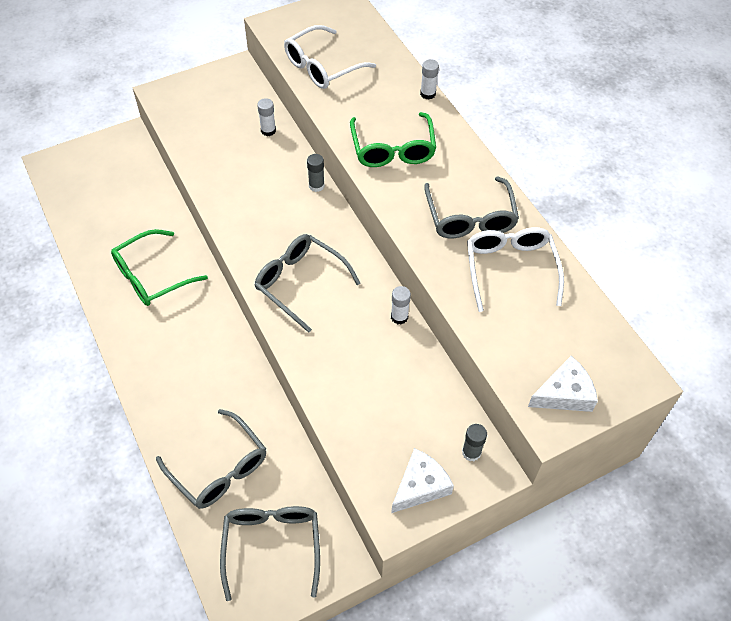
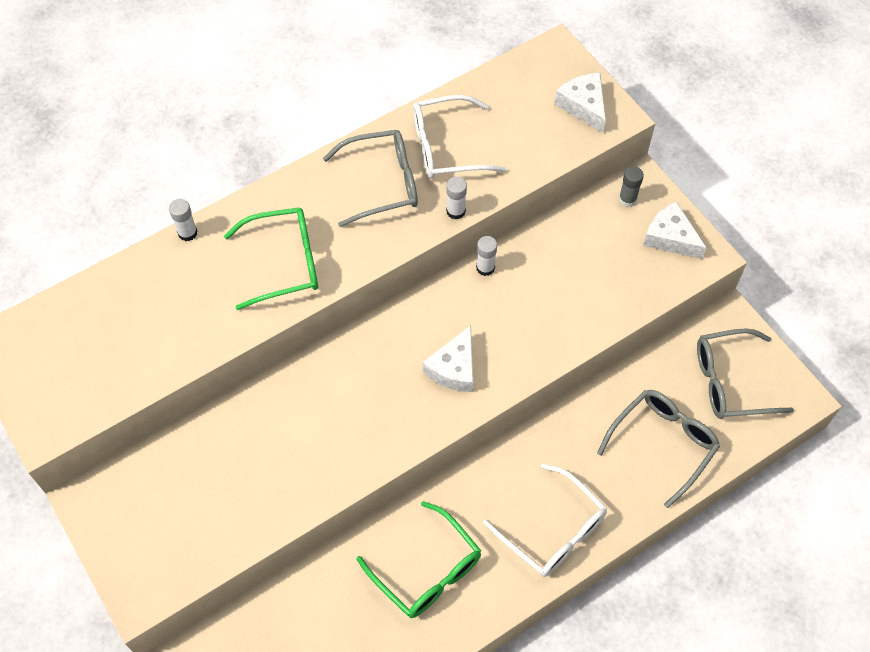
camera: 95 degrees left, 5 degrees up
grey glasses [254,234,361,333] -> white cheese [423,325,473,392]
white glue stick [257,98,276,136] -> white glue stick moved to [446,177,467,220]
white glasses [284,25,376,89] -> white glasses moved to [483,464,607,577]
grey glue stick [307,154,325,192] -> none

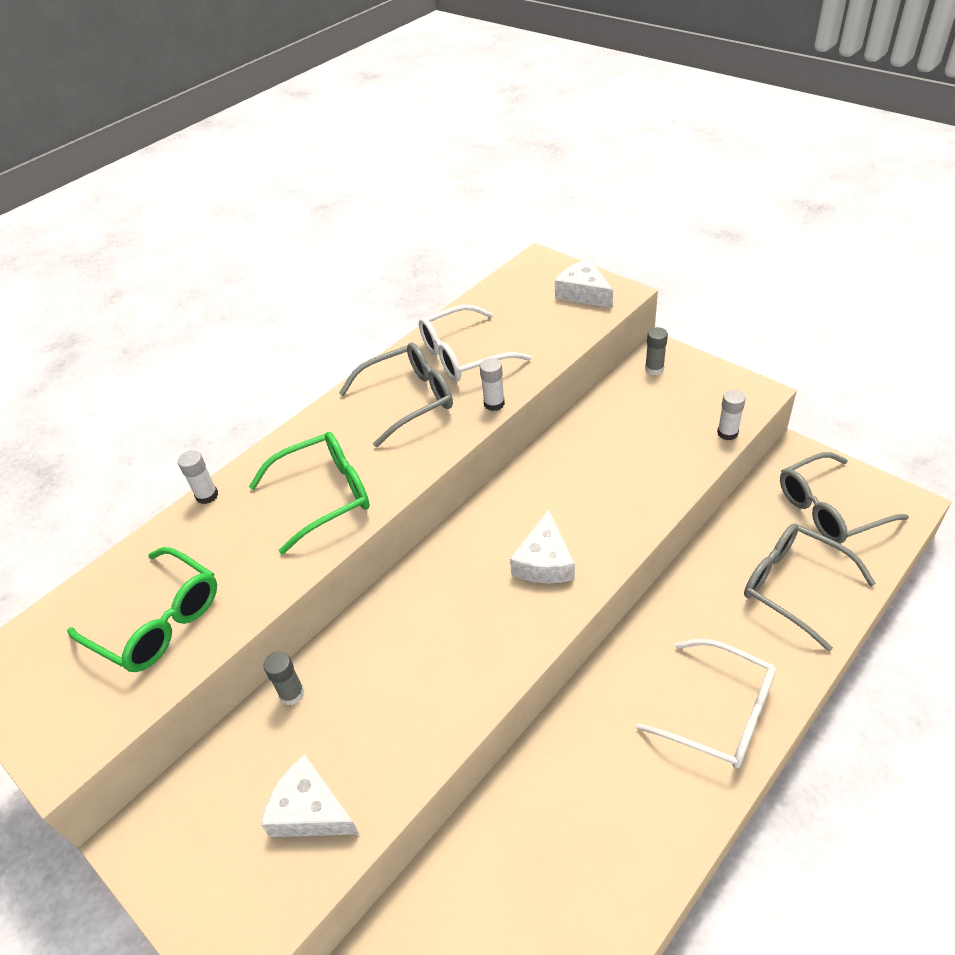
camera: 10 degrees left, 15 degrees down
green glasses [357,501,481,618] -> green glasses moved to [67,547,217,672]
white glue stick [476,236,497,276] -> white glue stick moved to [717,390,746,440]
grey glasses [597,390,720,508] -> grey glasses turned 75 degrees counterclockwise [744,523,876,651]
white cheese [643,202,707,259] -> white cheese moved to [261,754,359,837]
none -> grey glue stick [263,651,305,705]

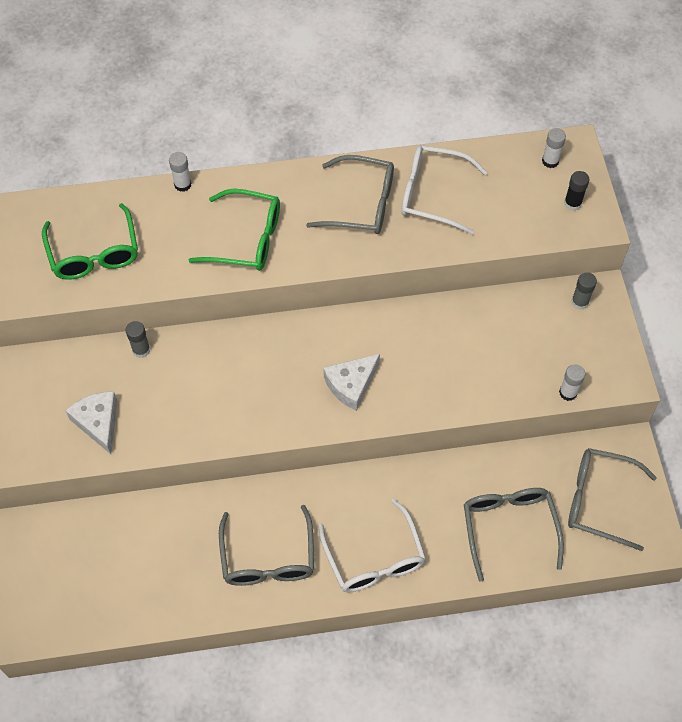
camera: 35 degrees right, 15 degrees up
white glue stick [480,358,505,411] -> white glue stick moved to [542,128,566,168]
white cheese [555,258,613,308] -> black glue stick [564,171,589,211]
none -> grey glasses [219,505,314,586]

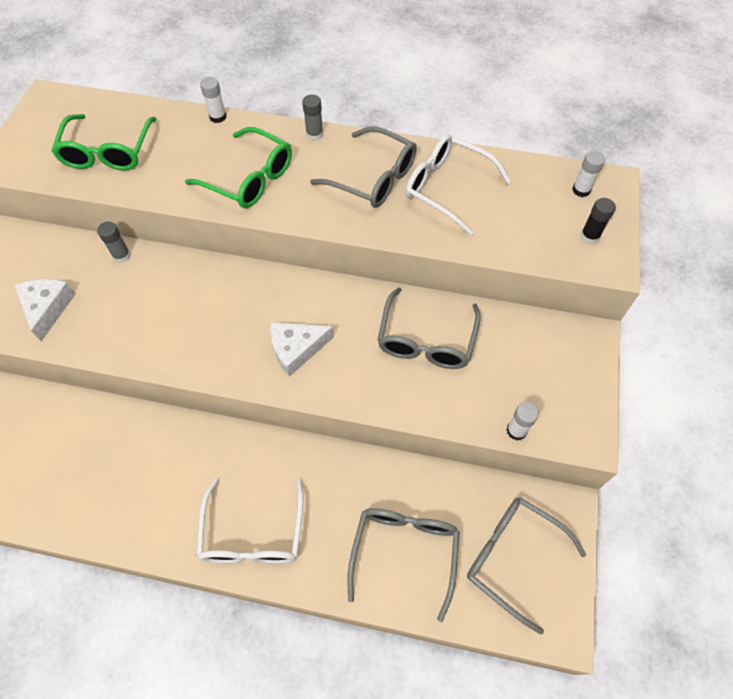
camera: 20 degrees right, 0 degrees up
grey glasses [219,505,314,586] -> grey glasses moved to [378,288,481,369]
grey glue stick [571,273,597,310] -> grey glue stick moved to [302,94,323,141]

